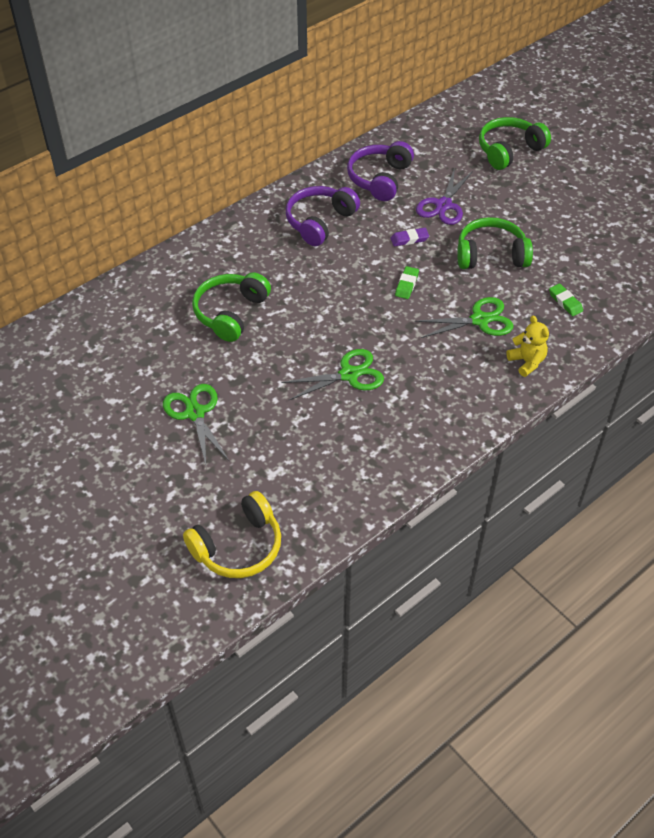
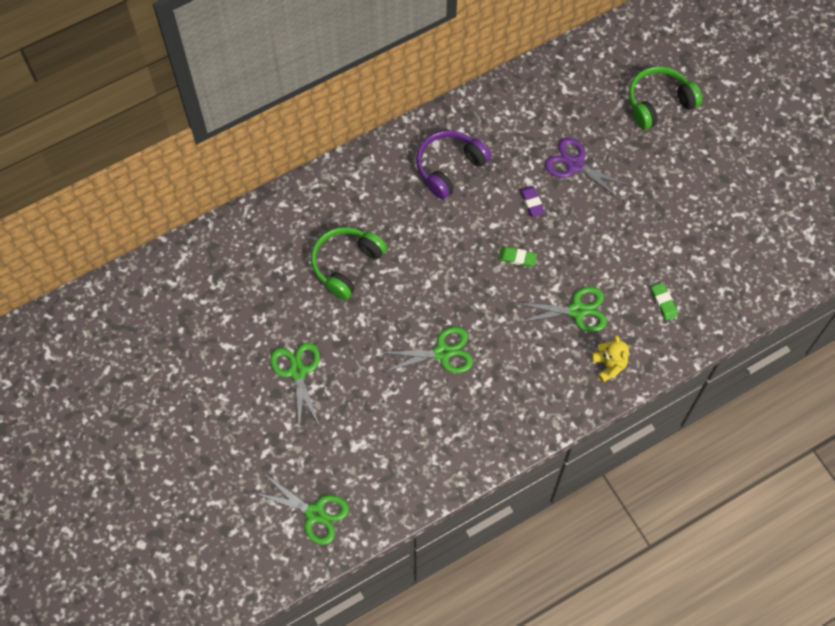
camera: 10 degrees right, 15 degrees up
yellow headphones [183,491,281,578] -> green scissors [253,474,349,545]
purple headphones [347,141,414,201] -> none
purple eraser [390,228,429,246] -> purple eraser turned 75 degrees clockwise [520,186,545,217]
green eraser [395,266,419,299] -> green eraser turned 75 degrees clockwise [499,247,537,267]
purple scissors [416,167,473,225] -> purple scissors turned 90 degrees clockwise [545,138,632,200]
green headphones [457,217,533,269] -> none

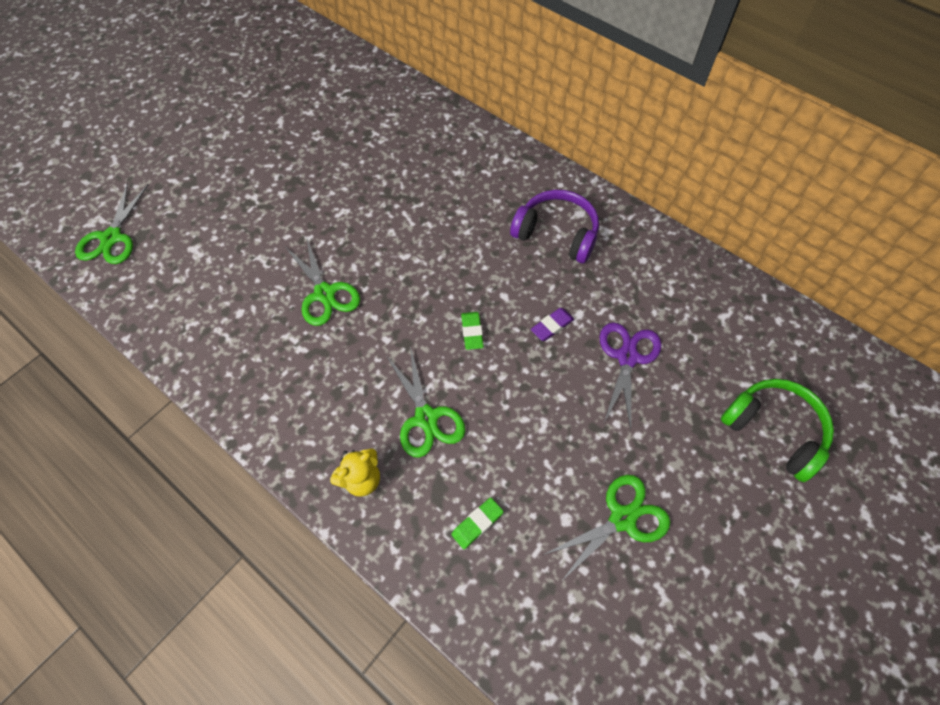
camera: 70 degrees right, 5 degrees down
green scissors [270,342,320,430] -> green scissors moved to [543,475,670,581]
green headphones [311,227,387,300] -> none

